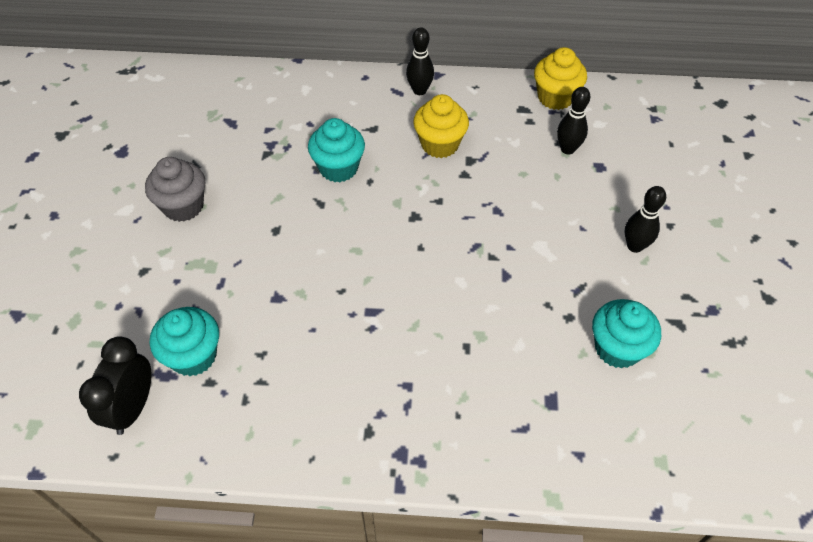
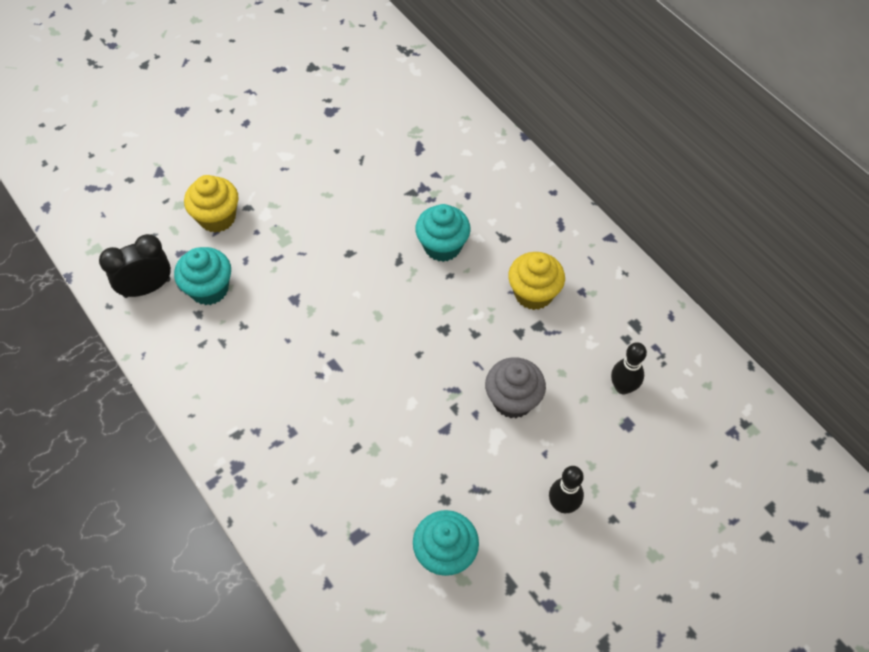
camera: 50 degrees right, 5 degrees up
grey cupcake [145,157,205,222] -> grey cupcake moved to [485,357,546,418]
black bowling pin [406,28,434,95] -> none
yellow cupcake [534,47,587,110] -> yellow cupcake moved to [184,175,239,233]

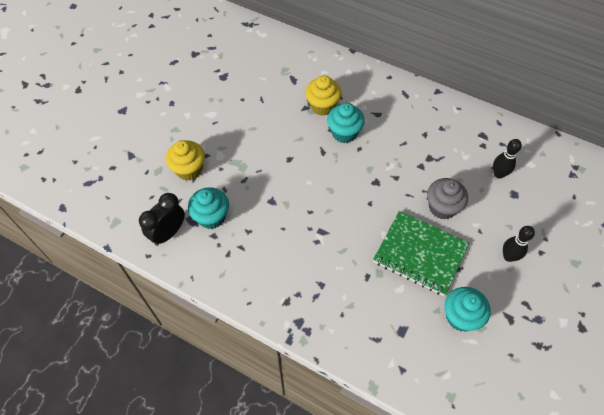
camera: 25 degrees left, 0 degrees up
yellow cupcake [508,252,565,310] -> yellow cupcake moved to [305,75,342,116]
none -> green notebook [373,211,469,296]

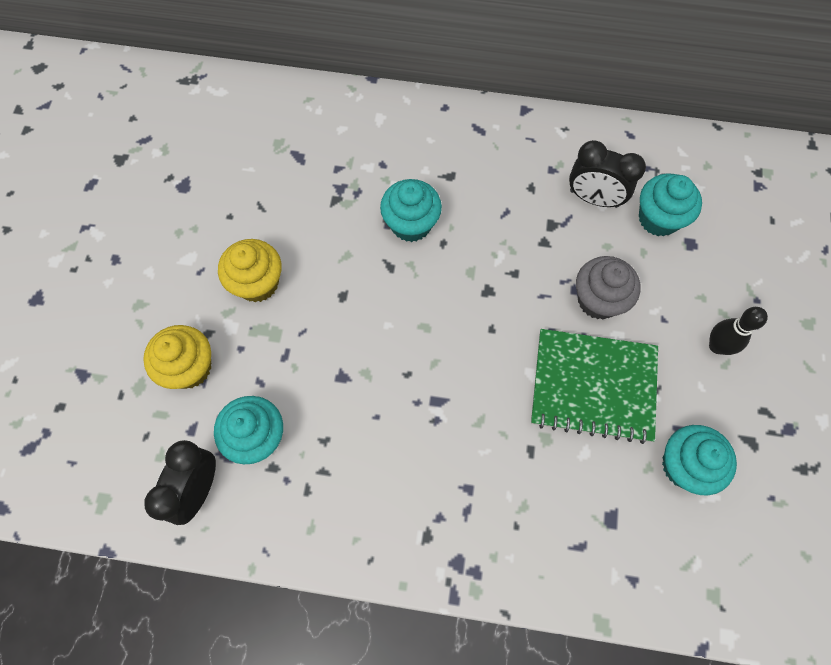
camera: 20 degrees left, 10 degrees up
yellow cupcake [305,75,342,116] -> yellow cupcake moved to [218,239,282,302]
black bowling pin [493,139,522,178] -> turquoise cupcake [639,173,702,237]
none -> black clock [569,140,646,208]

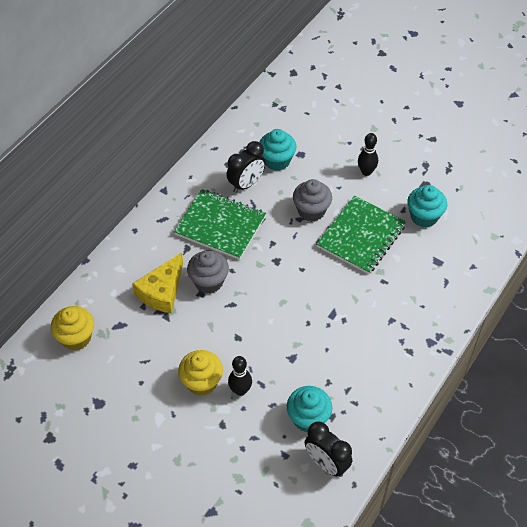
camera: 65 degrees left, 15 degrees down
yellow cupcake [143,325,211,389] -> yellow cupcake moved to [51,306,94,351]
turquoise cupcake [380,179,442,242] -> grey cupcake [187,251,229,294]
none -> yellow cheese [132,252,183,313]
none -> green notebook [174,189,266,260]
none -> black bowling pin [228,356,252,396]

